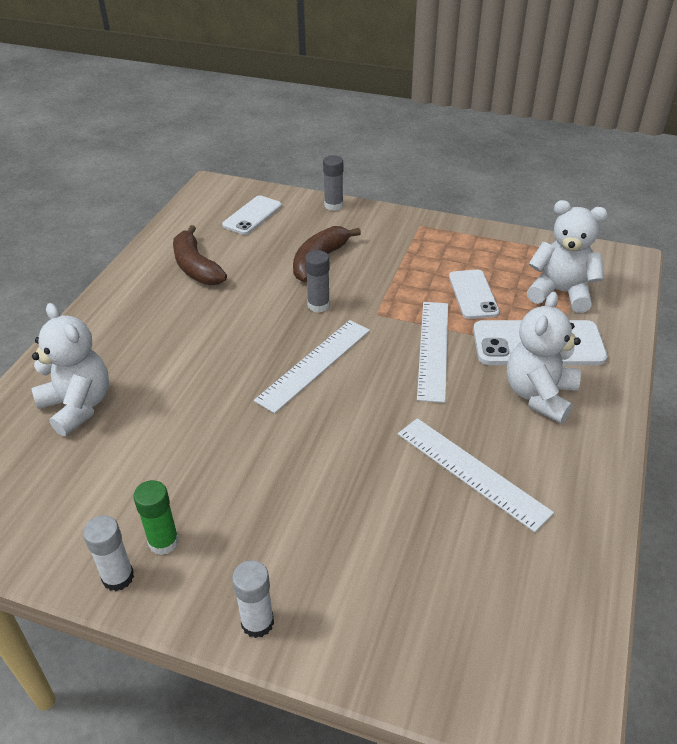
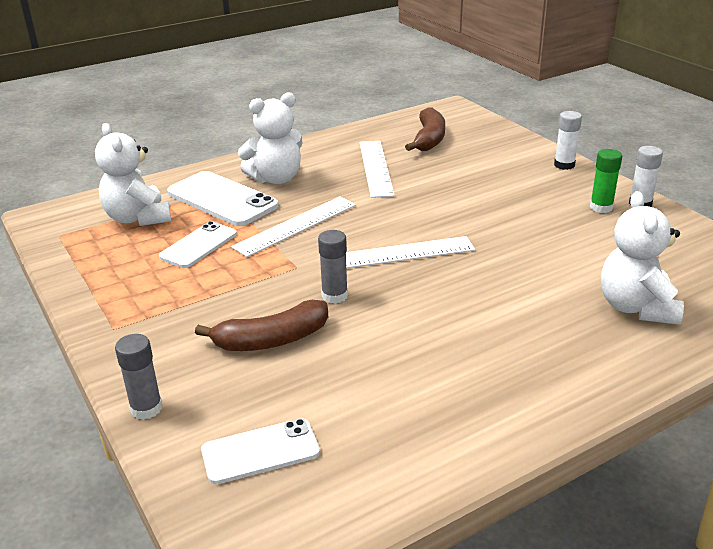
camera: 140 degrees left, 10 degrees down
brown banana [173,225,227,285] -> brown banana moved to [405,107,445,151]

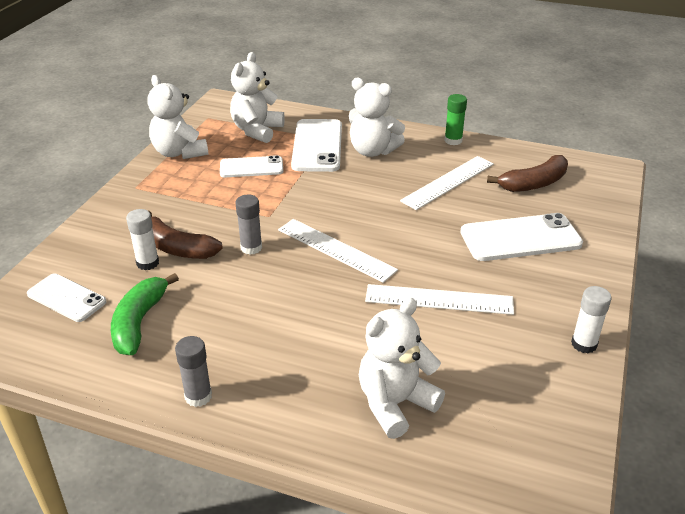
camera: 50 degrees right, 5 degrees up
grey glue stick [115,334,162,420] -> grey glue stick moved to [175,336,212,407]
white ruler [231,196,356,257] -> white ruler moved to [365,284,514,315]
white glue stick [554,111,582,170] -> white glue stick moved to [126,209,159,270]
green glue stick [590,149,622,213] -> green glue stick moved to [444,94,467,145]
none -> green banana [111,273,179,355]
none -> white teddy bear [147,75,208,159]
none -> white phone [460,213,583,261]

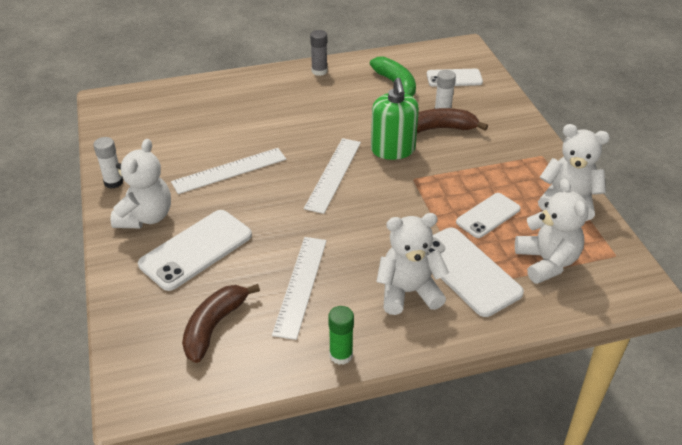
camera: 145 degrees right, 5 degrees up
grey glue stick [235,195,262,255] -> green soap dispenser [371,78,419,160]
white ruler [278,219,398,283] -> white ruler turned 75 degrees counterclockwise [304,138,361,214]
white teddy bear [359,298,445,439] -> white teddy bear moved to [111,139,171,228]

